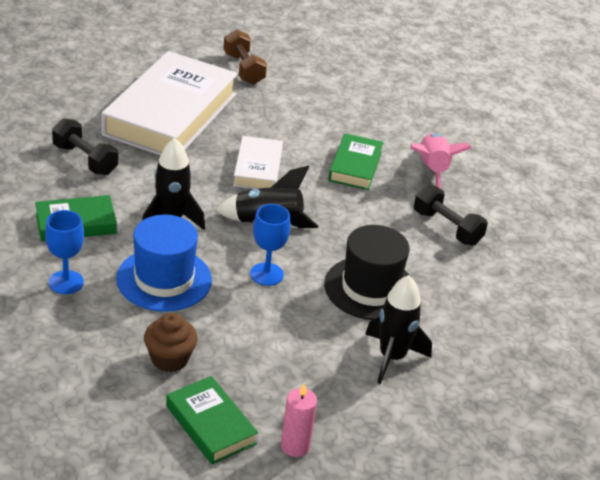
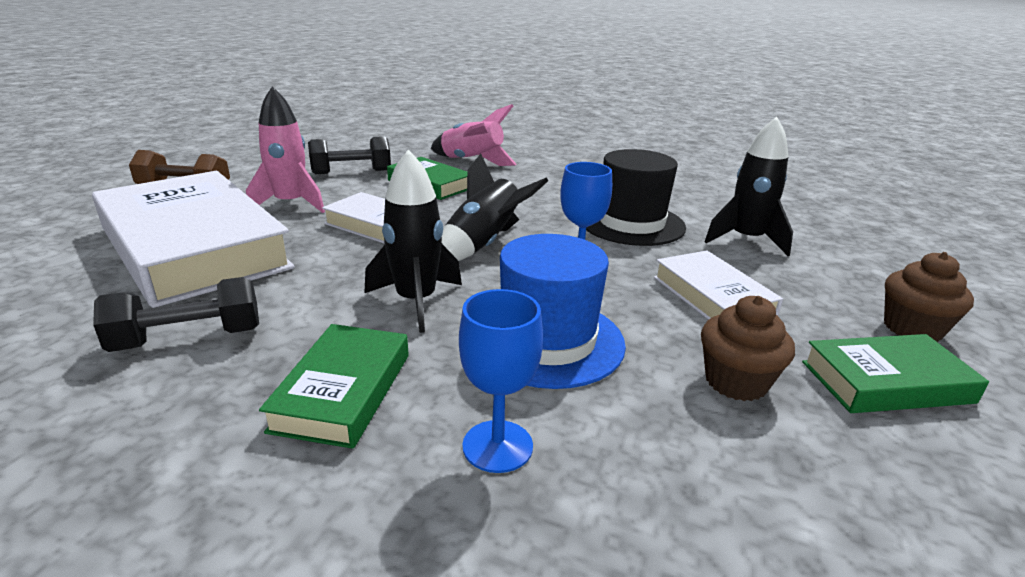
camera: 60 degrees left, 10 degrees down
pink candle [281,383,317,457] -> brown cupcake [884,252,974,342]
black dumbbell [414,185,488,245] -> black dumbbell moved to [308,136,391,174]
none -> pink rocket [246,86,325,213]
none -> white book [654,250,783,320]

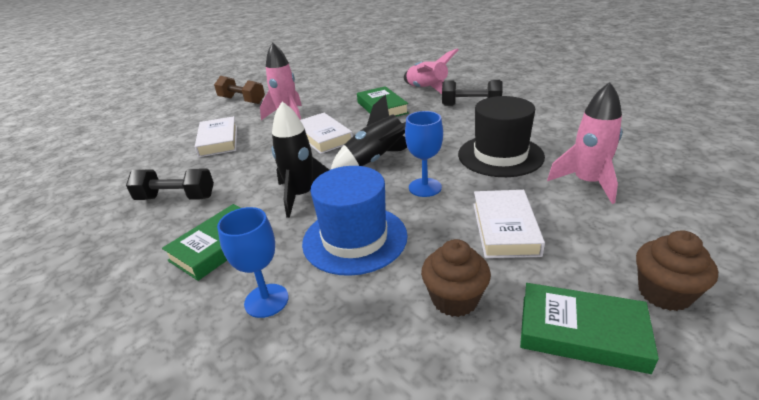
camera: 30 degrees right, 5 degrees up
white book [92,171,295,308] -> white book [195,116,237,157], size x0.49
black dumbbell [308,136,391,174] -> black dumbbell moved to [442,80,502,106]
black rocket [705,117,793,256] -> pink rocket [547,82,622,204]

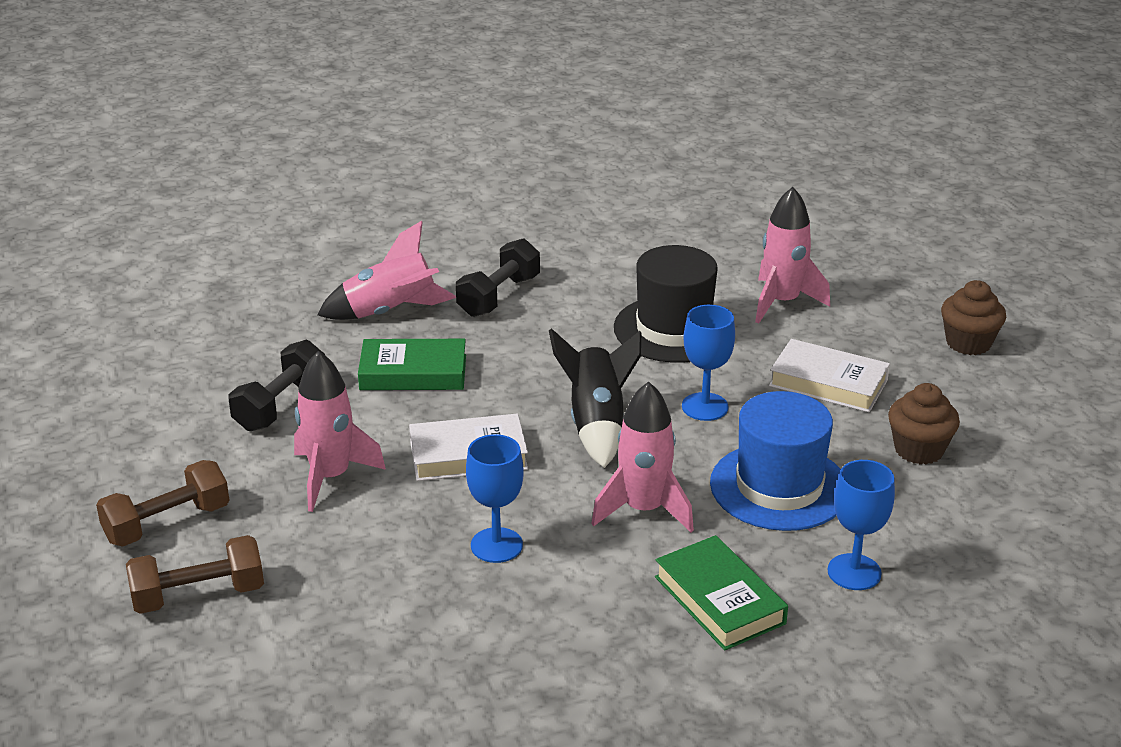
camera: 70 degrees left, 0 degrees up
black dumbbell [126,168,214,200] -> black dumbbell moved to [229,340,325,431]
white book [195,116,237,157] -> none
black rocket [272,101,329,218] -> pink rocket [591,382,694,532]
green book [520,283,659,374] -> none
none -> brown dumbbell [126,535,264,614]
none -> blue goblet [466,434,524,563]

